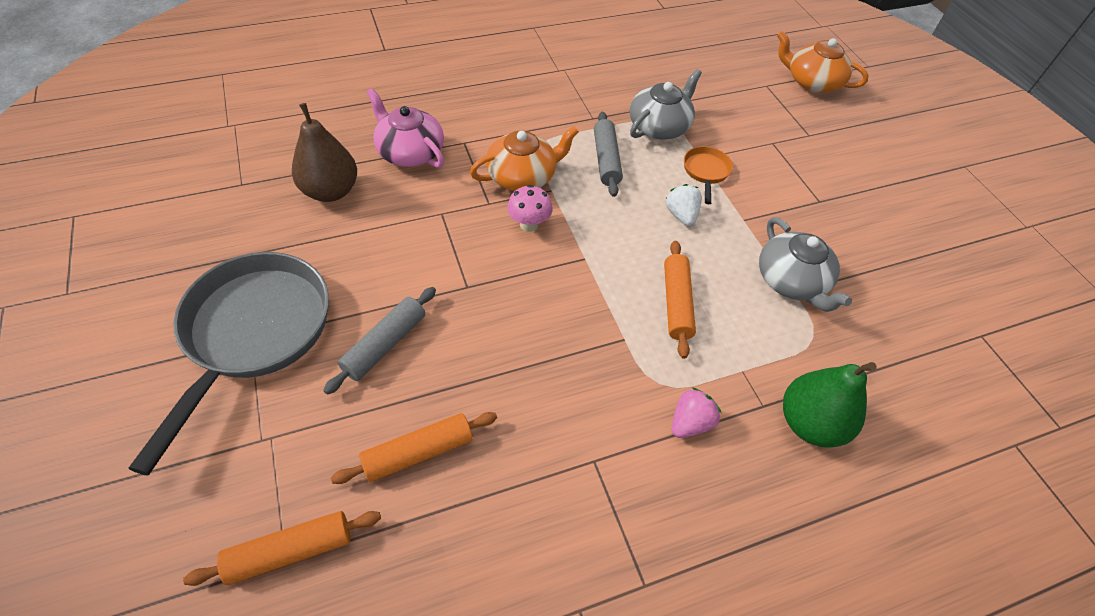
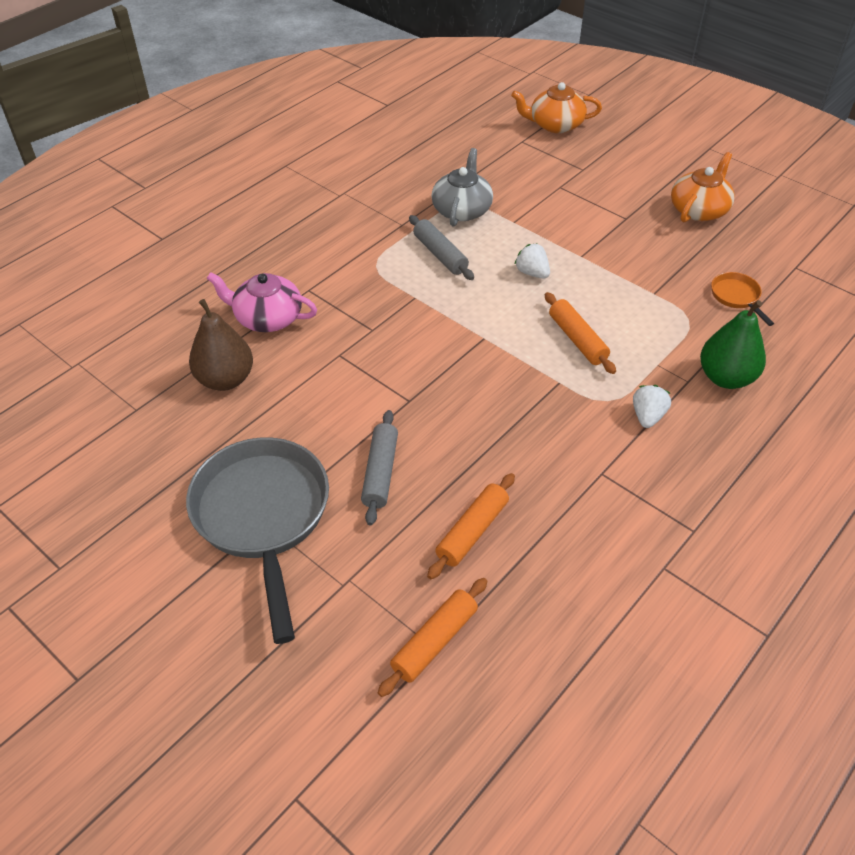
camera: 25 degrees left, 5 degrees down
orange teapot [470,126,579,191] -> orange teapot moved to [671,152,735,222]
pink mushroom [507,185,553,232] -> none
pink strawberry [672,387,721,438] -> white strawberry [633,385,671,428]
orange pan [684,146,733,204] -> orange pan moved to [711,272,774,326]
grey teapot [759,217,852,312] -> none

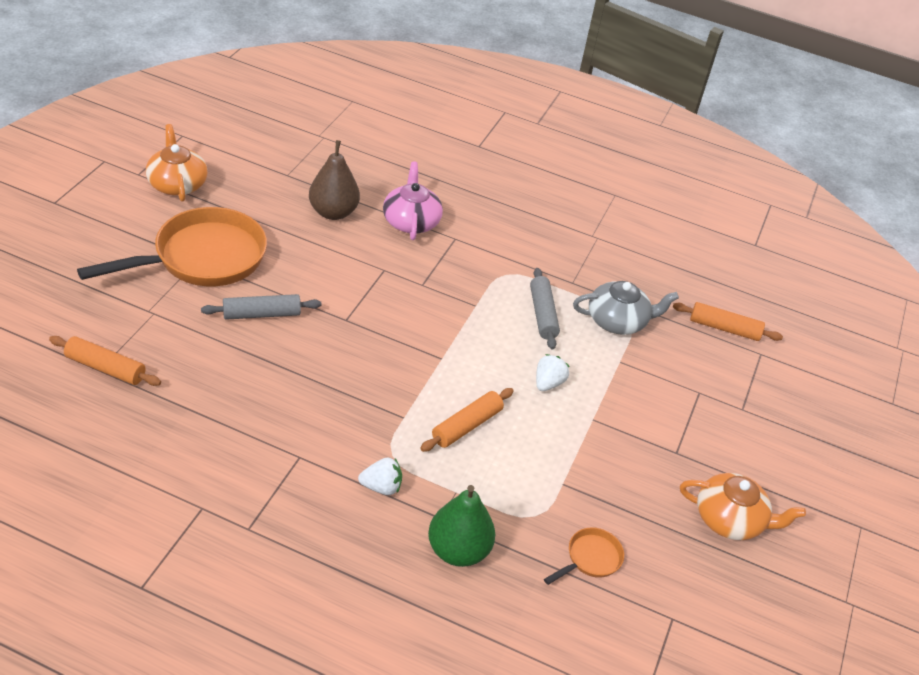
camera: 65 degrees right, 5 degrees down
grey pan [186,438,329,644] -> orange pan [77,207,267,286]
grey rolling pin [409,215,474,280] -> grey rolling pin turned 45 degrees counterclockwise [530,268,560,350]
orange rolling pin [427,473,515,579] -> orange rolling pin moved to [673,302,783,341]
orange teapot [511,82,602,133] -> orange teapot moved to [146,124,208,202]

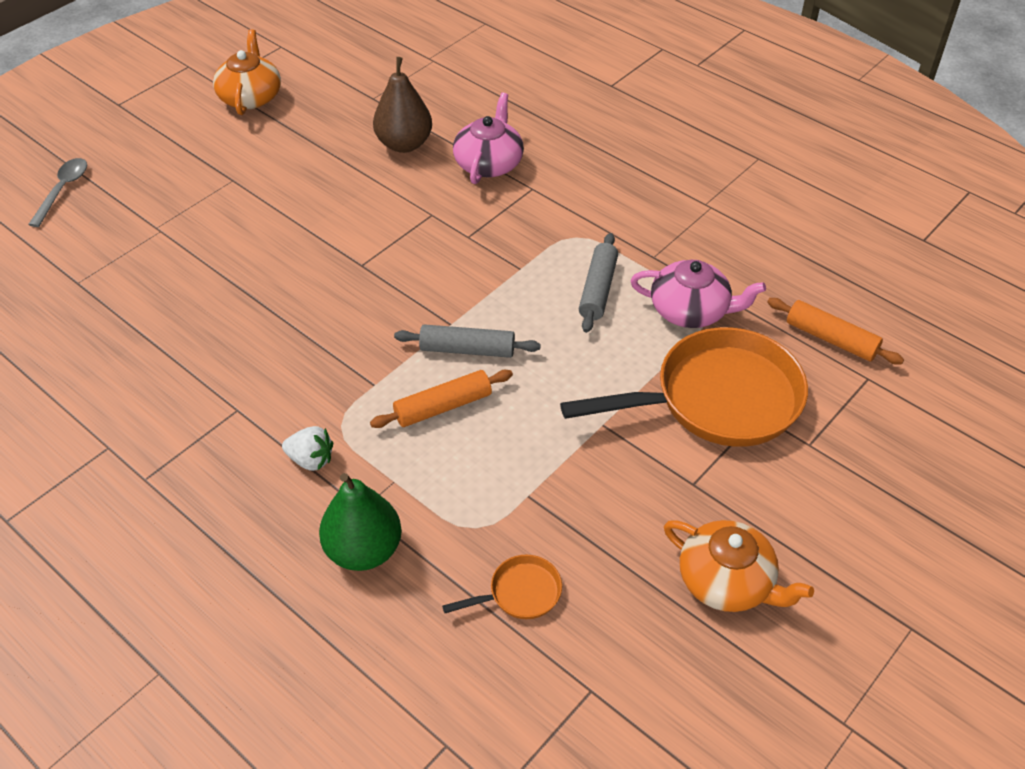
camera: 25 degrees right, 5 degrees up
orange rolling pin [49,336,161,386] -> none
orange pan [77,207,267,286] -> orange pan moved to [560,327,808,447]
grey rolling pin [201,294,322,320] -> grey rolling pin moved to [394,324,541,358]
white strawberry [536,354,570,391] -> none
grey teapot [573,281,679,335] -> pink teapot [631,260,766,328]
none -> grey spoon [28,158,87,227]

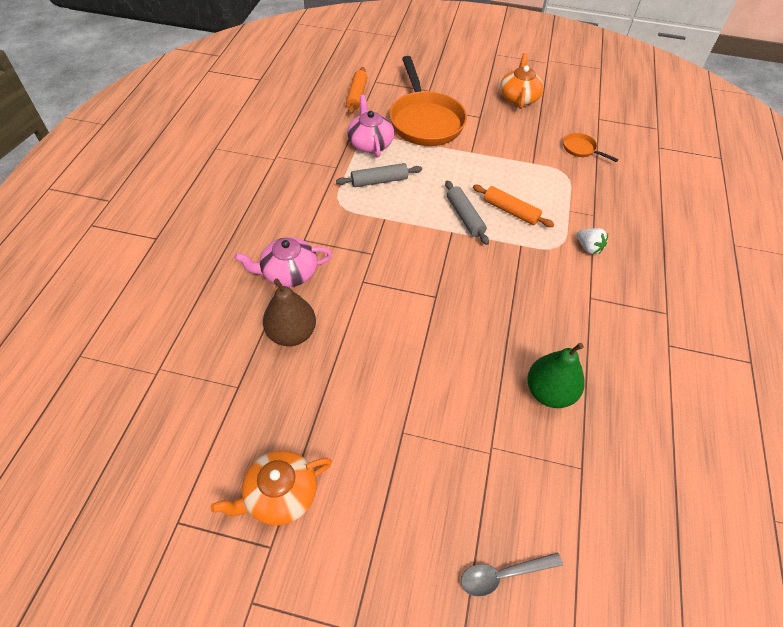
camera: 120 degrees left, 5 degrees up
white strawberry [282,426,333,471] -> white strawberry turned 150 degrees clockwise [577,228,608,254]
green pear [319,473,402,571] -> green pear moved to [527,343,585,408]
orange pan [560,327,808,447] -> orange pan turned 150 degrees counterclockwise [389,56,467,146]

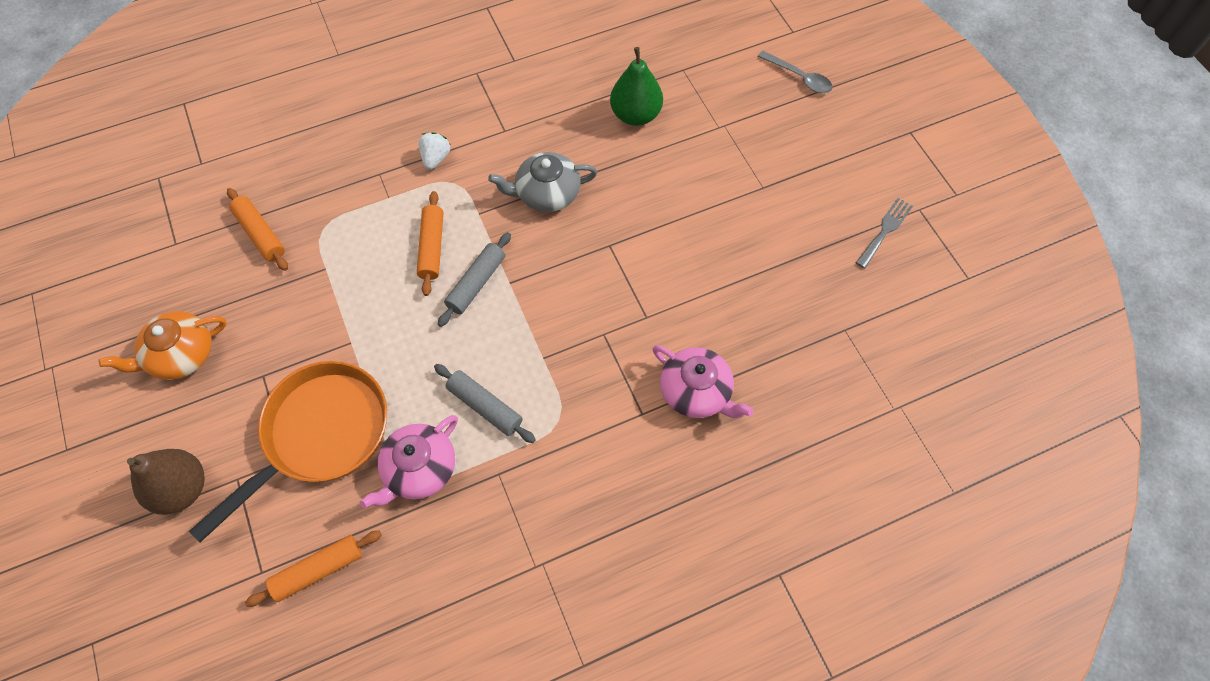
camera: 125 degrees left, 10 degrees up
orange teapot [211,450,332,526] -> grey fork [856,198,913,268]
brown pear [263,279,316,346] -> brown pear moved to [127,449,205,515]
orange pan [563,133,618,162] -> orange rolling pin [227,188,288,271]
none -> grey teapot [488,152,598,212]

